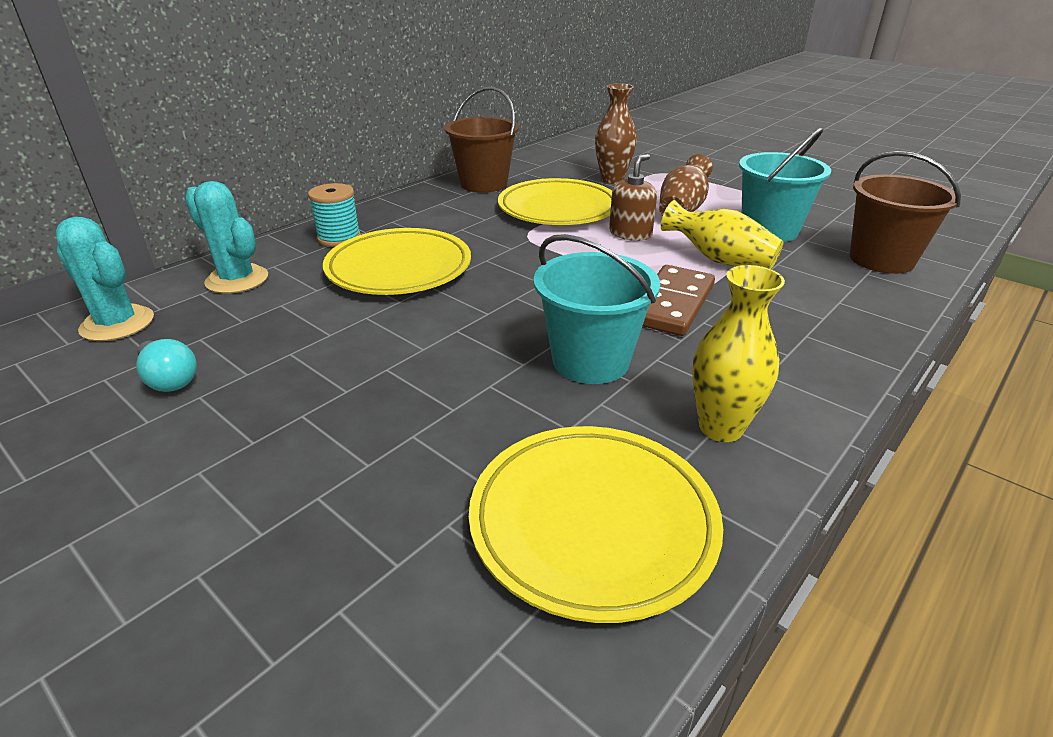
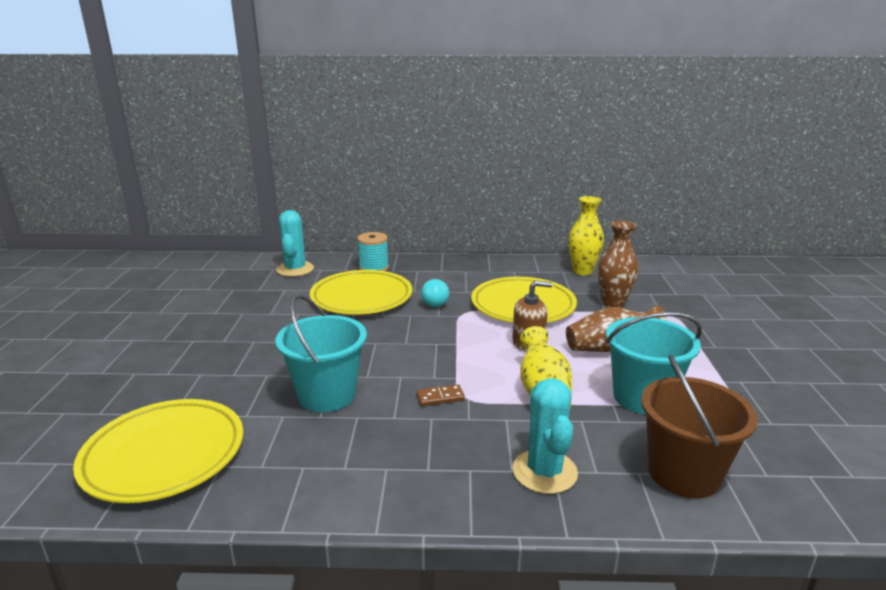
camera: 50 degrees right, 10 degrees down
turquoise cactus [56,217,154,341] -> turquoise cactus moved to [513,378,578,494]
turquoise light bulb [136,339,197,392] -> turquoise light bulb moved to [421,279,449,307]
brown bucket [445,87,519,193] -> none
brown domino [643,265,715,336] -> brown domino [417,384,465,406], size x0.47
yellow vase [692,265,785,442] -> yellow vase moved to [568,196,604,275]

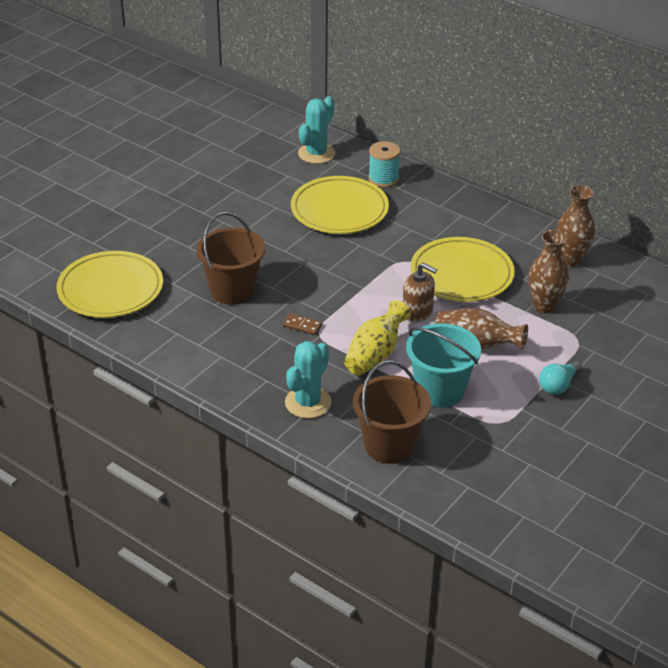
camera: 35 degrees right, 15 degrees up
turquoise bucket [275,295,367,412] -> brown bucket [196,212,265,305]
turquoise light bulb [421,279,449,307] -> turquoise light bulb moved to [539,360,582,395]
yellow vase [568,196,604,275] -> brown vase [556,185,595,267]

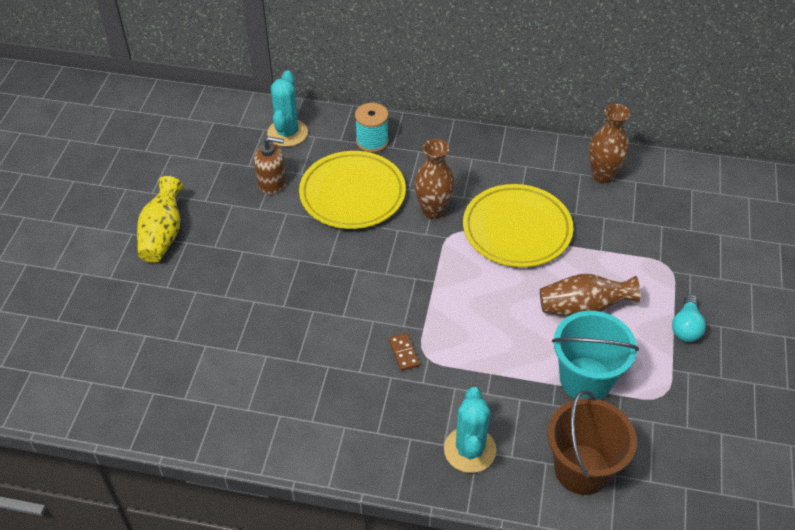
camera: 25 degrees left, 10 degrees up
yellow plate [56,251,163,318] -> none
brown bucket [196,212,265,305] -> none
brown domino [283,313,322,335] -> brown domino turned 75 degrees clockwise [389,333,420,371]
yellow vase [344,300,411,375] -> yellow vase moved to [137,176,183,263]
brown soap dispenser [403,262,437,322] -> brown soap dispenser moved to [254,136,286,194]
brown vase [529,230,569,313] -> brown vase moved to [414,139,455,219]

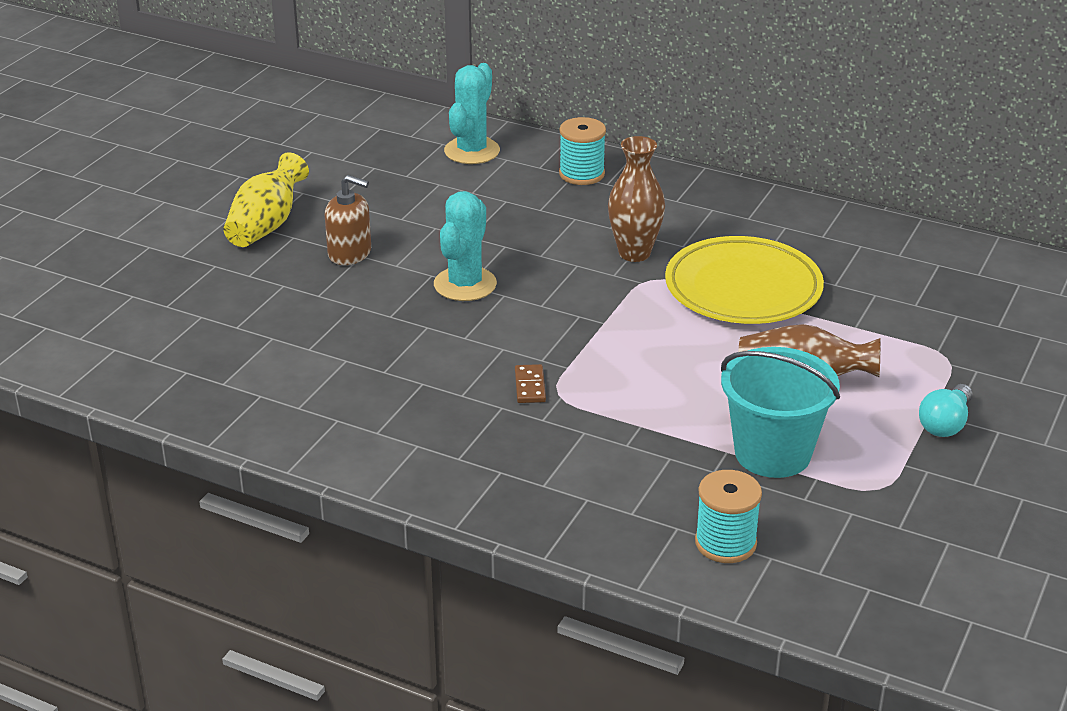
camera: 15 degrees right, 15 degrees down
brown soap dispenser [254,136,286,194] -> brown soap dispenser moved to [325,175,371,265]
yellow plate [299,151,406,229] -> none
turquoise cactus [444,387,496,473] -> turquoise cactus moved to [434,191,497,301]
brown bucket [548,390,637,495] -> turquoise spool [695,470,762,563]
brown vase [589,104,630,184] -> none

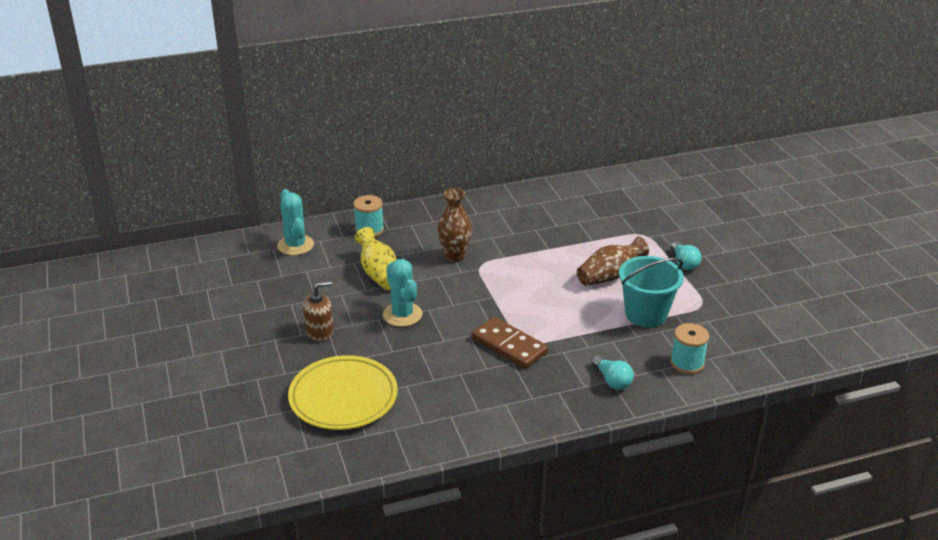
camera: 45 degrees left, 0 degrees up
yellow vase [223,152,309,247] -> yellow vase moved to [355,227,397,290]
brown domino [515,364,546,403] -> brown domino [471,317,548,369], size x2.14
yellow plate [665,236,824,324] -> yellow plate moved to [288,355,398,430]
none -> turquoise light bulb [591,355,634,390]

